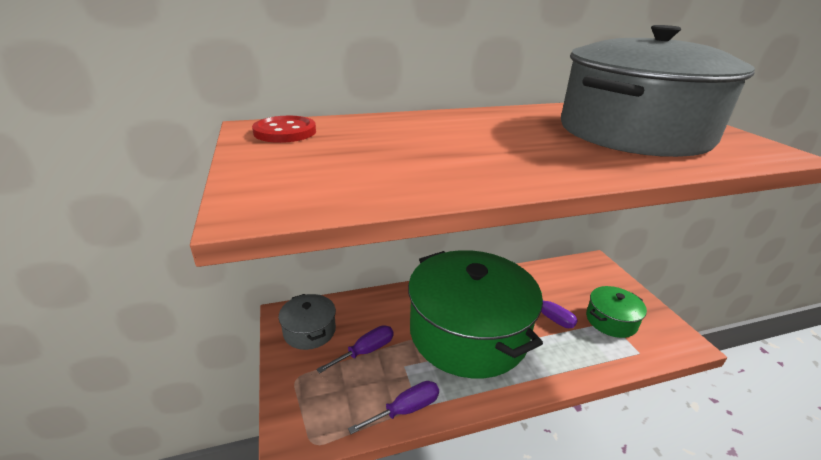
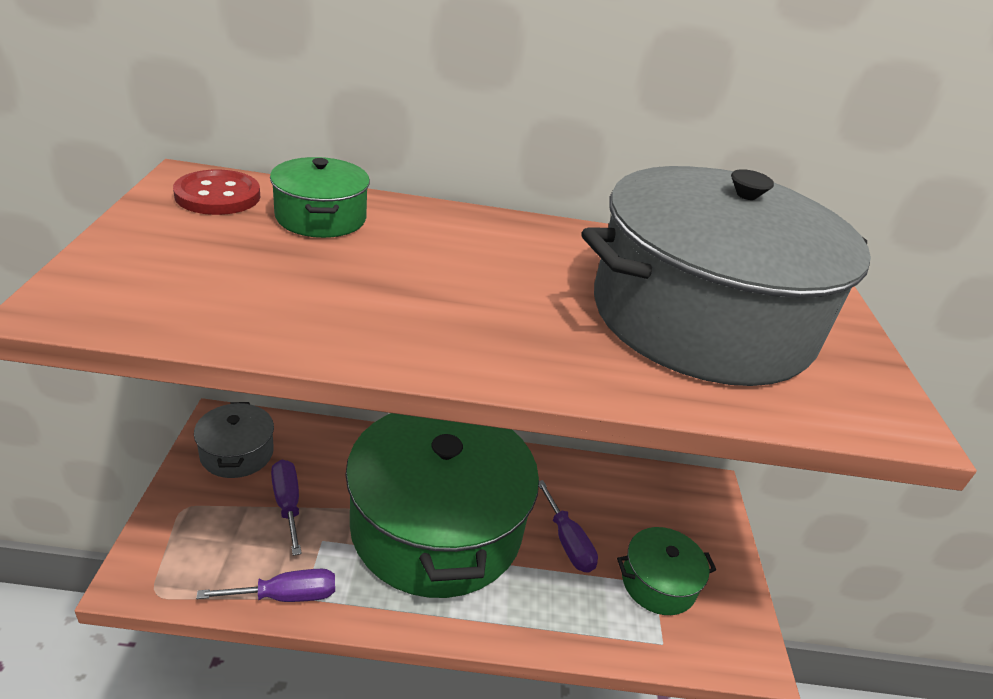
camera: 15 degrees right, 5 degrees up
purple screwdriver [316,325,393,374] -> purple screwdriver turned 90 degrees counterclockwise [271,460,302,556]
none -> green pot [270,157,370,238]

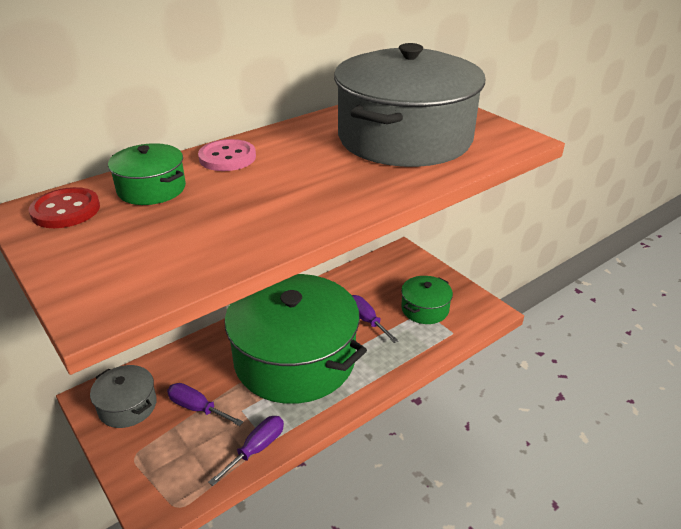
camera: 35 degrees left, 0 degrees up
purple screwdriver [539,480,598,573] -> purple screwdriver turned 150 degrees counterclockwise [352,295,399,343]
none -> pink button [198,139,256,171]

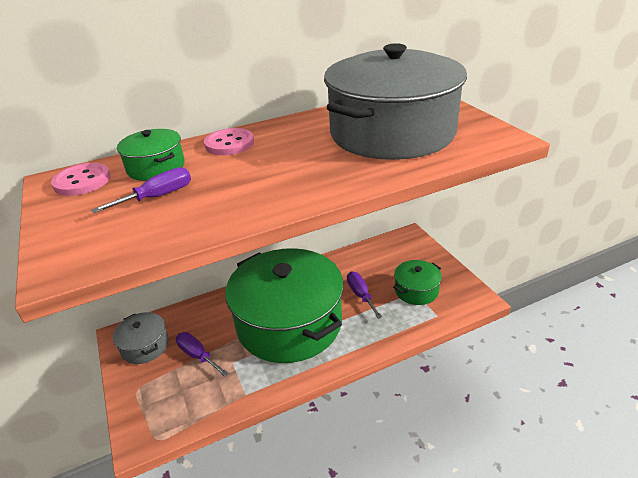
camera: 15 degrees right, 0 degrees up
red button [29,187,100,228] -> pink button [51,163,111,196]
purple screwdriver [208,416,284,486] -> purple screwdriver moved to [91,167,191,213]

